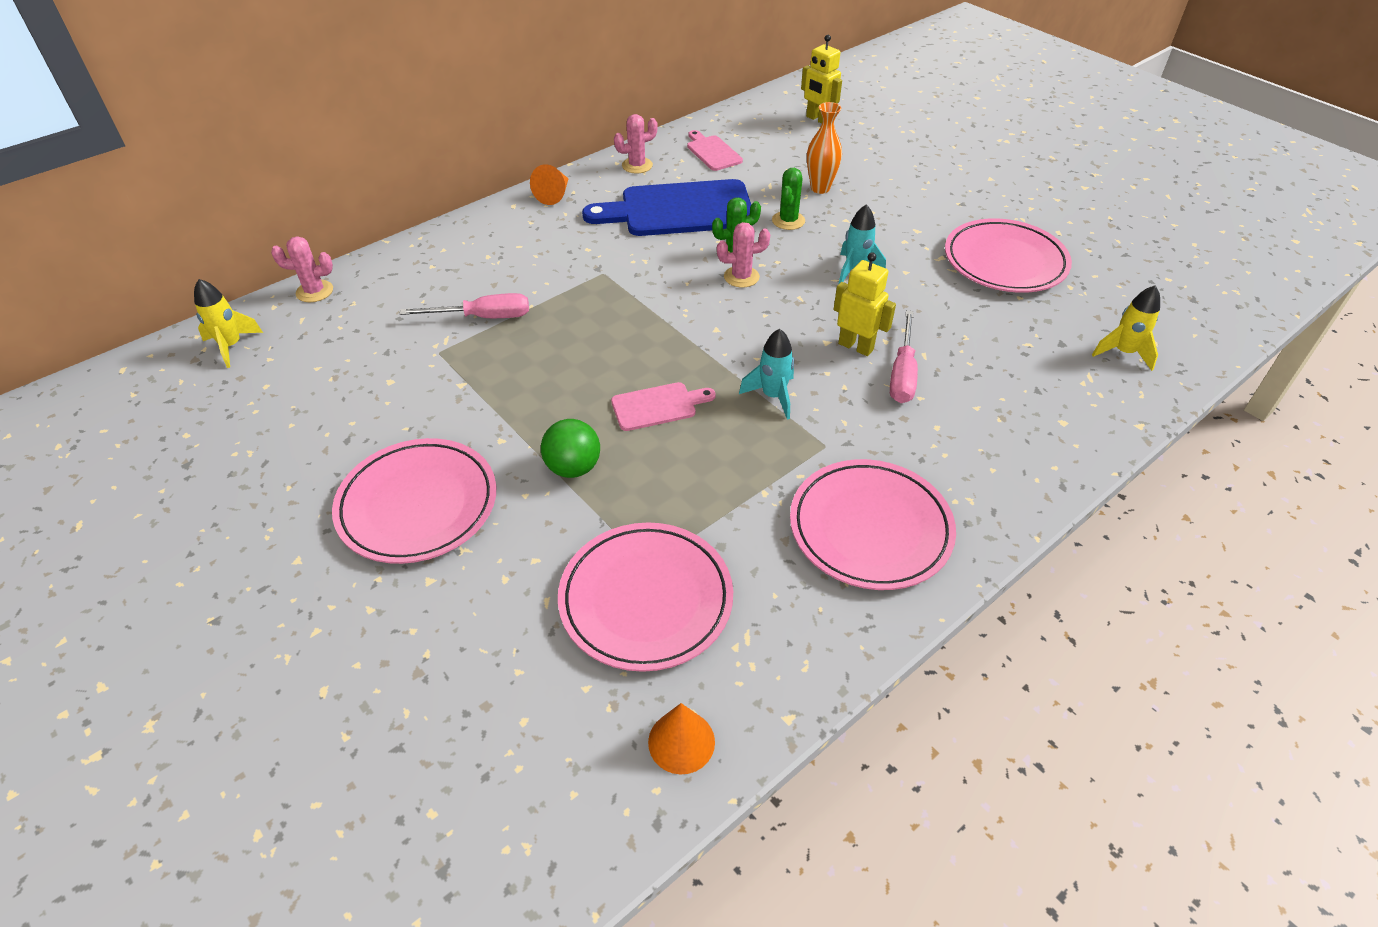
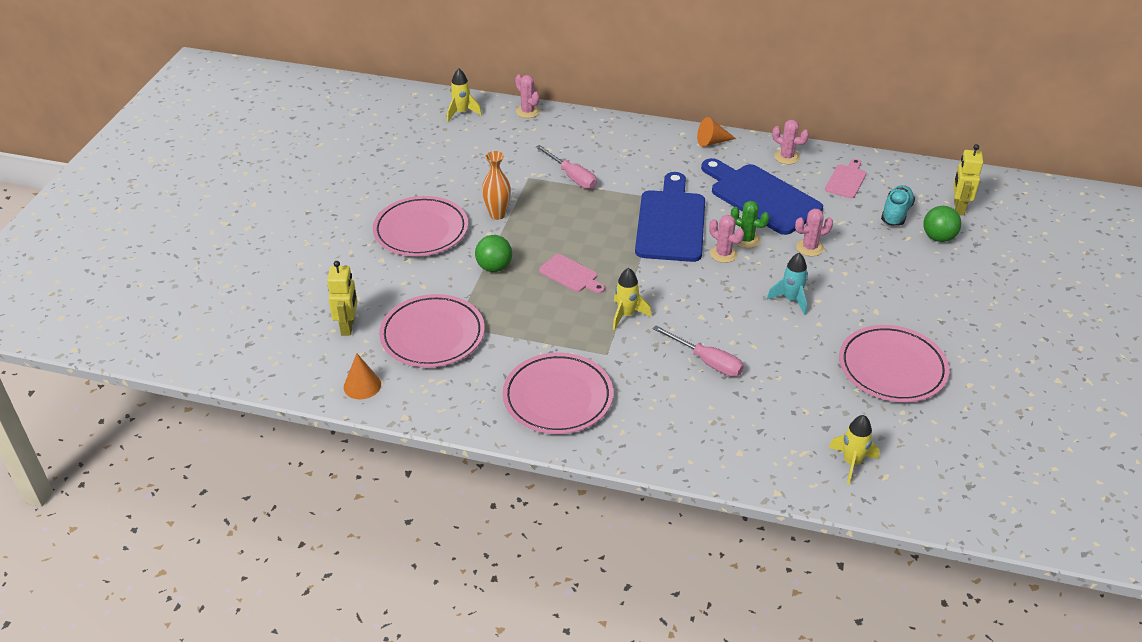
camera: 55 degrees right, 5 degrees down
turquoise rocket [739,329,794,420] -> yellow rocket [613,268,651,330]
green cactus [772,168,805,230] -> pink cactus [795,209,833,256]
orange vase [807,102,842,194] -> orange vase moved to [482,151,511,220]
yellow robot [833,253,896,356] -> yellow robot moved to [327,261,357,335]
pink screwdriver [890,310,918,403] -> pink screwdriver turned 120 degrees counterclockwise [653,326,744,377]
none -> blue cutting board [635,172,705,262]
none -> turquoise shoe [881,185,915,226]
none -> green ball [924,206,961,242]

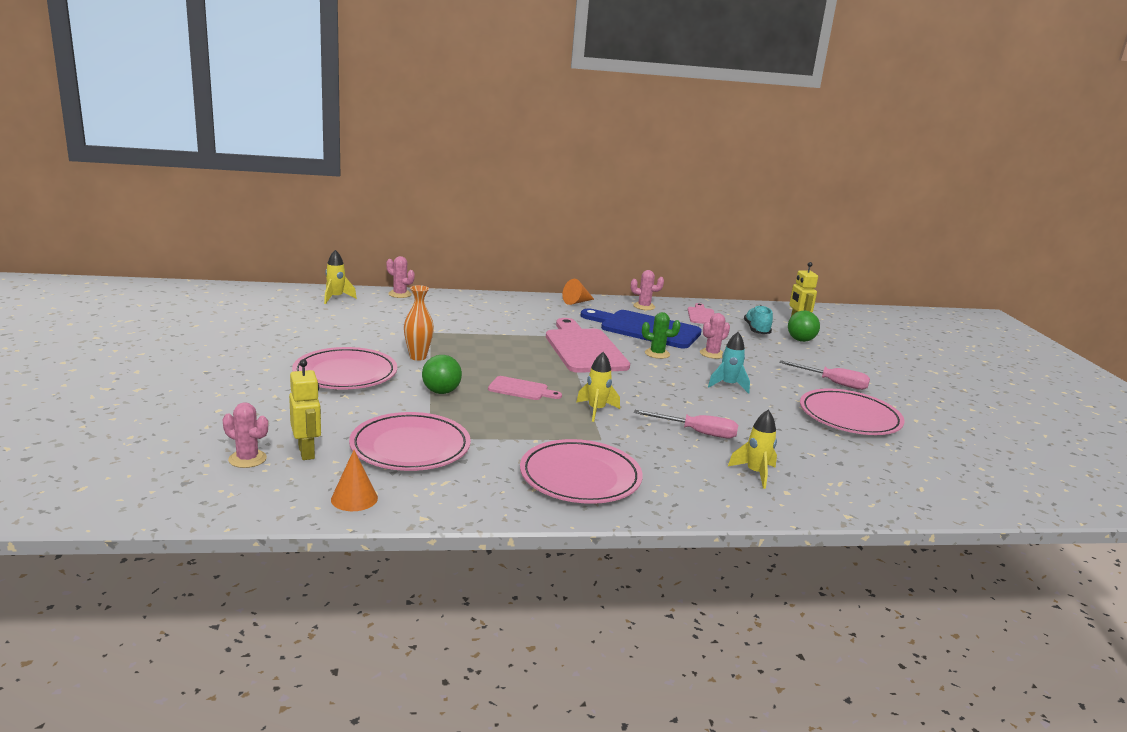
camera: 25 degrees left, 20 degrees down
pink screwdriver [536,145,597,189] -> pink screwdriver moved to [779,360,870,390]
blue cutting board [635,172,705,262] -> pink cutting board [546,318,630,373]
pink cactus [709,215,744,263] -> pink cactus moved to [223,402,268,468]
yellow rocket [829,415,879,484] -> yellow rocket moved to [728,410,777,489]

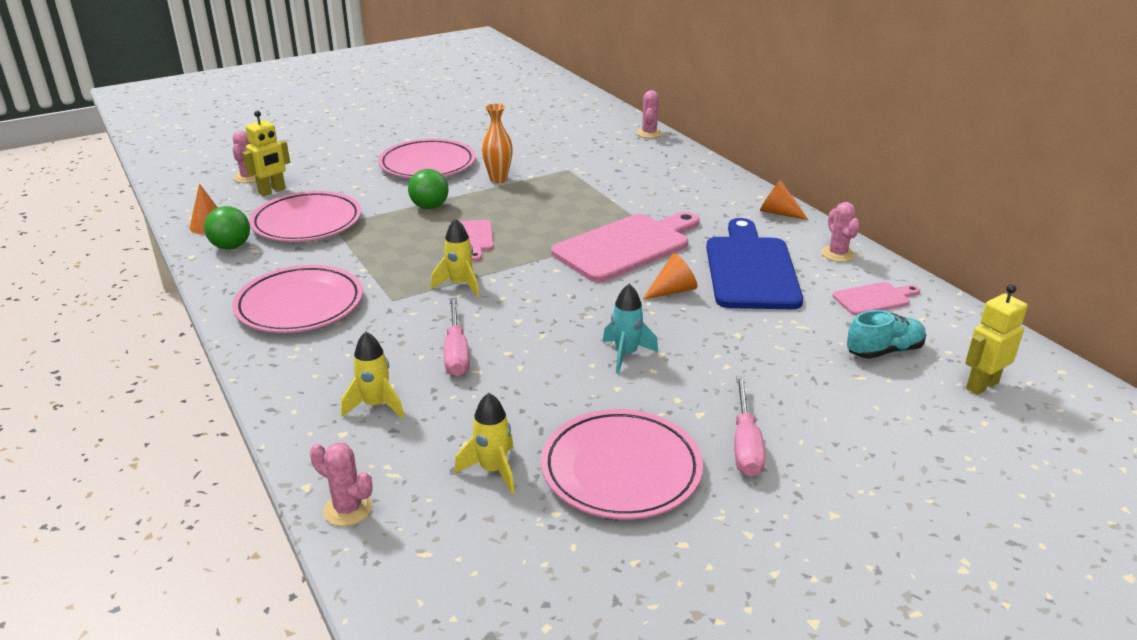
camera: 70 degrees right, 10 degrees up
yellow rocket [324,250,357,304] -> yellow rocket moved to [454,393,515,494]
green cactus [642,312,681,359] -> orange cone [642,254,697,300]
pink cactus [700,313,730,359] -> pink cactus moved to [310,442,373,526]
green ball [788,311,820,342] -> green ball moved to [204,206,250,250]

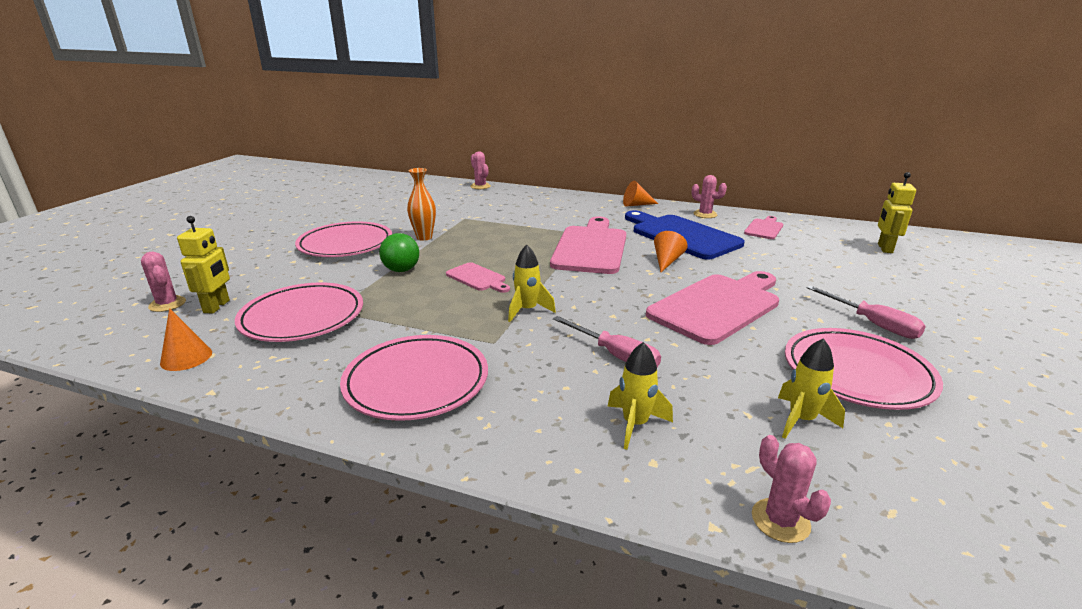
camera: 40 degrees left, 5 degrees down
green ball [204,206,250,250] -> none
pink cactus [310,442,373,526] -> pink cactus turned 75 degrees clockwise [752,435,831,543]
turquoise rocket [603,284,658,374] -> pink cutting board [646,271,779,345]
turquoise shoe [847,310,926,359] -> none

